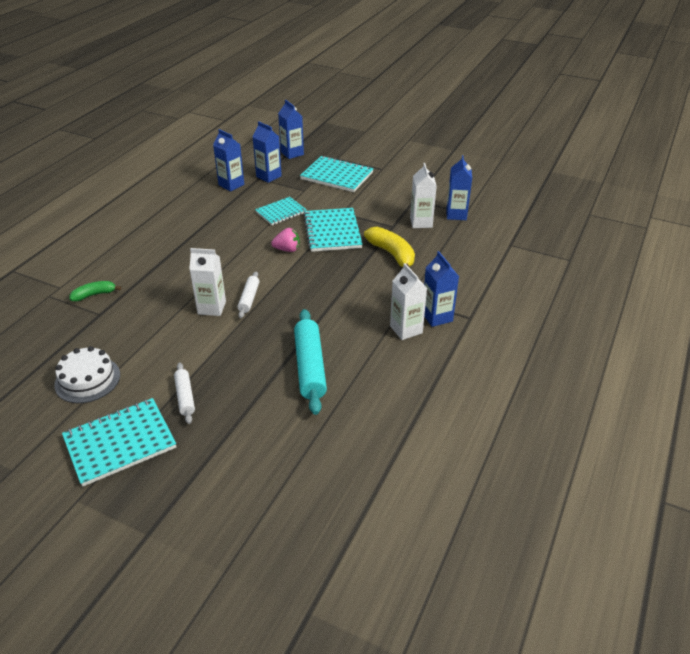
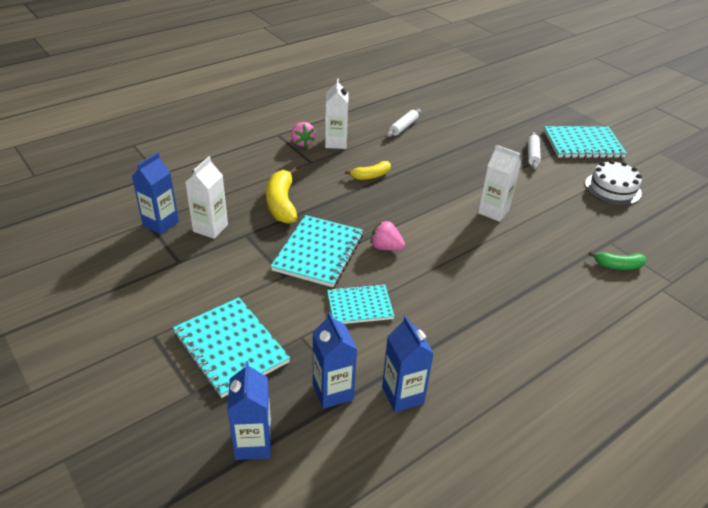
camera: 155 degrees left, 0 degrees up
white rolling pin [238,271,259,318] -> white rolling pin moved to [387,109,421,137]
turquoise rolling pin [294,309,327,415] -> none
blue carton [424,251,459,327] -> pink strawberry [291,122,316,147]
none -> yellow banana [345,161,391,180]

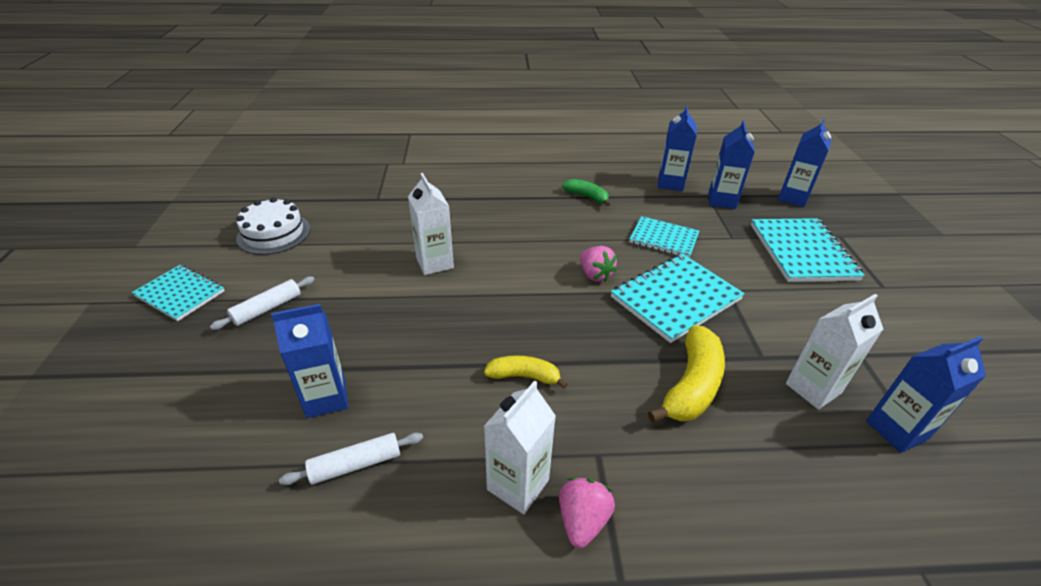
camera: 145 degrees left, 0 degrees up
turquoise notebook [544,126,627,158] -> turquoise notebook [132,265,225,321], size x0.64
green banana [588,251,646,270] -> green banana moved to [562,179,610,206]
none -> blue carton [271,304,348,418]

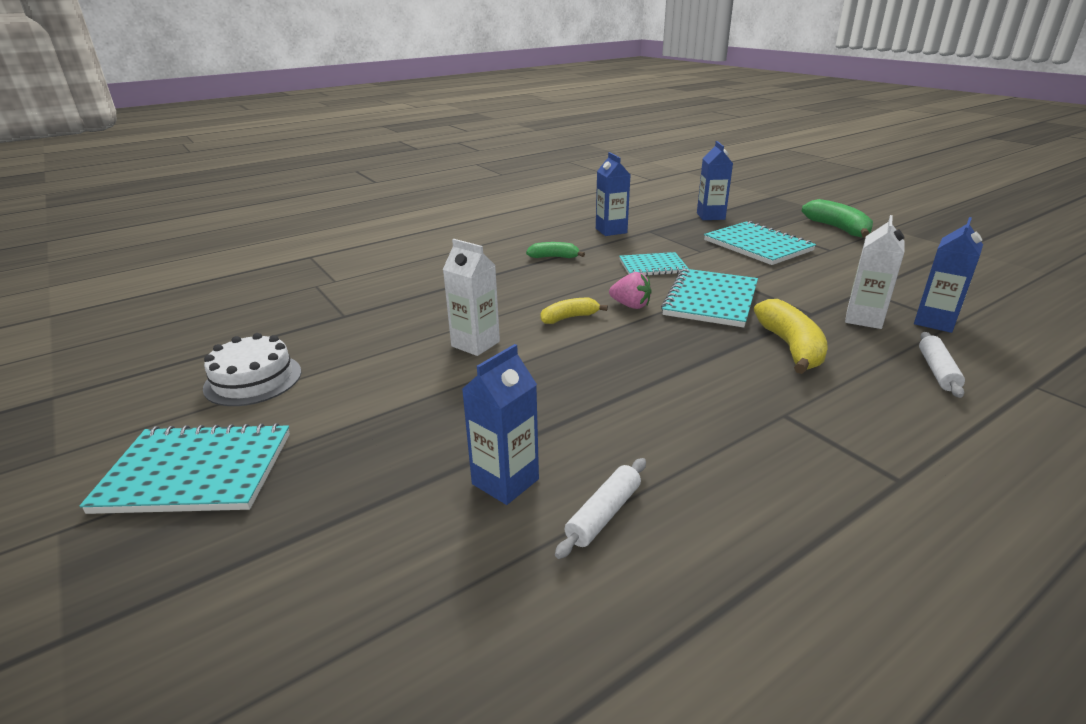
camera: 30 degrees left, 10 degrees down
turquoise notebook [132,265,225,321] -> turquoise notebook [79,423,290,514], size x1.55
white rolling pin [210,277,315,330] -> white rolling pin moved to [919,332,965,398]
yellow banana [484,355,568,389] -> yellow banana moved to [540,298,608,324]
white carton [484,381,556,514] -> none
pink strawberry [559,477,615,548] -> none
blue carton [709,120,755,209] -> none
none -> green banana [802,199,873,238]

